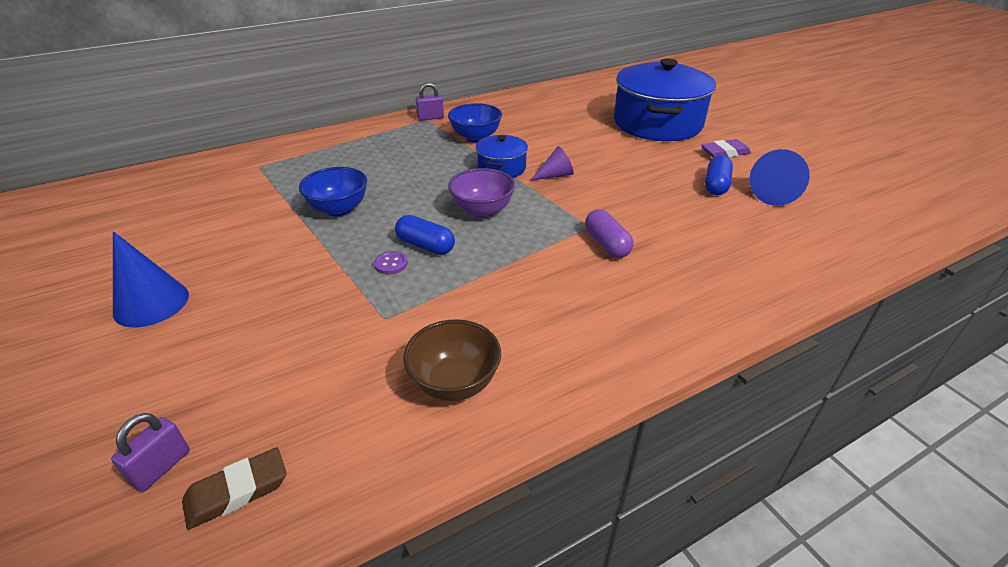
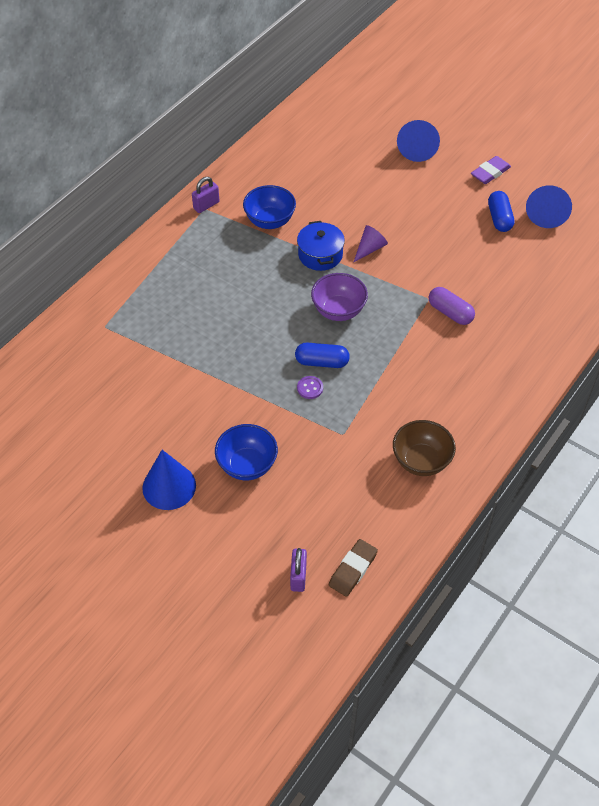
camera: 25 degrees left, 15 degrees up
blue bowl [299,167,367,217] -> blue bowl moved to [215,424,278,481]
blue pot [614,59,716,141] -> blue cone [397,120,440,162]

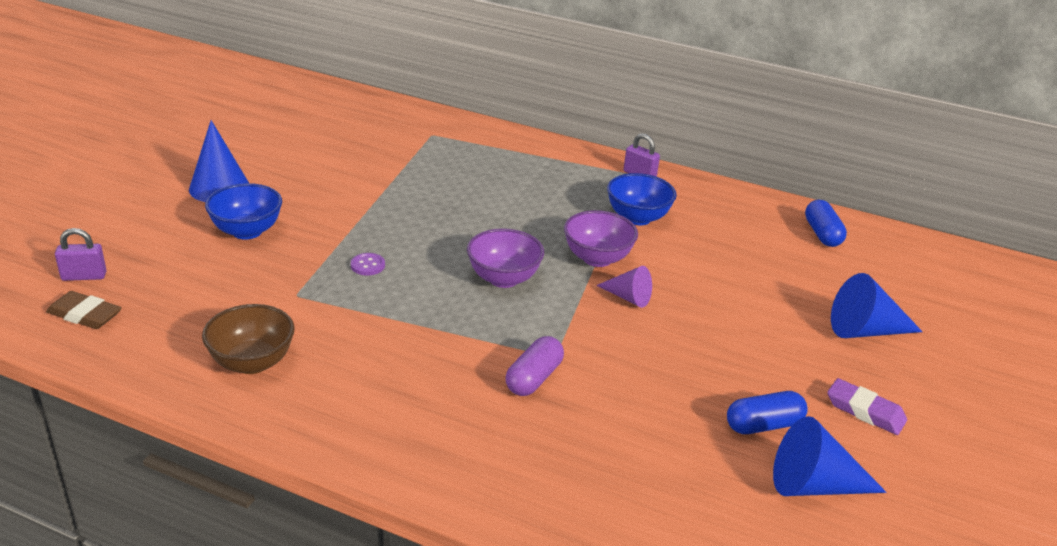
camera: 75 degrees right, 20 degrees down
blue capsule [295,342,350,368] -> blue capsule moved to [805,200,847,247]
blue pot [297,221,345,271] -> purple bowl [564,210,638,267]

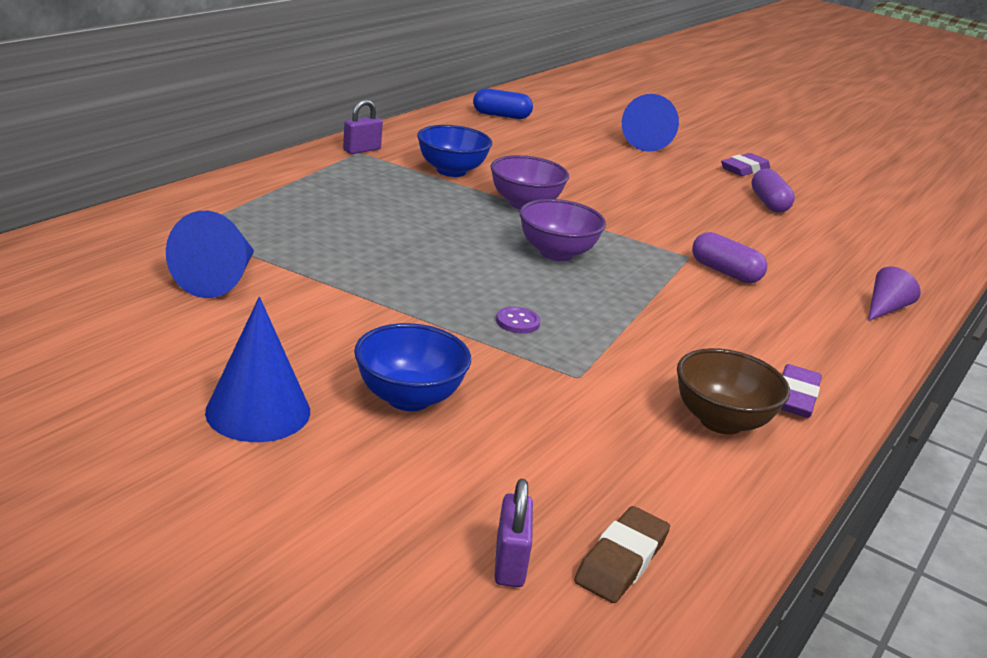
camera: 80 degrees left, 5 degrees down
purple cone [596,266,652,308] -> purple cone moved to [868,267,921,321]
blue capsule [727,391,808,434] -> purple capsule [751,168,795,213]
blue cone [773,416,886,496] -> blue cone moved to [166,211,254,298]
none -> purple eraser [780,364,822,418]

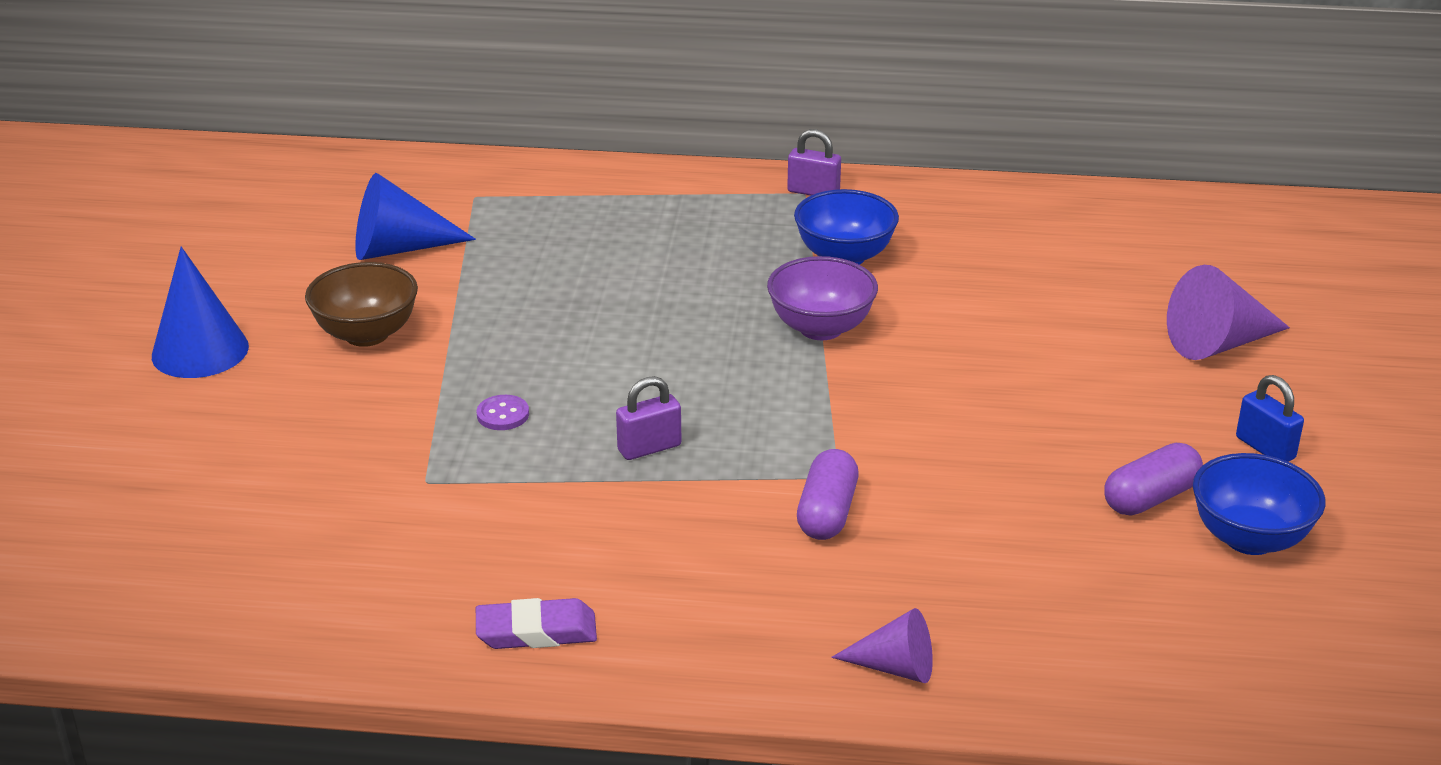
camera: 65 degrees right, 5 degrees up
blue bowl [354,323,471,411] -> blue bowl moved to [1193,453,1325,555]
blue capsule [473,88,533,119] -> none
purple padlock [494,479,533,587] -> purple padlock moved to [616,376,681,460]
purple bowl [519,199,606,261] -> none
brown eraser [574,506,670,603] -> none
blue cone [622,94,679,152] -> purple cone [1167,265,1290,360]
brown bowl [677,348,790,435] -> brown bowl moved to [305,262,418,347]
purple eraser [721,153,770,176] -> blue padlock [1236,375,1304,462]

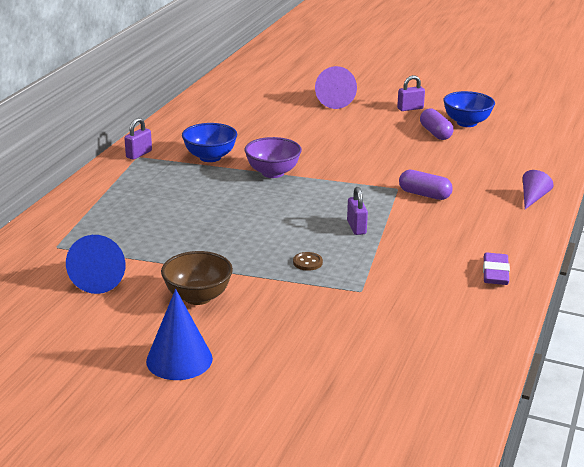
camera: 75 degrees left, 5 degrees down
purple button [477,395,529,430] -> brown button [293,252,323,271]
blue padlock [1236,375,1304,462] -> purple padlock [397,75,425,111]

